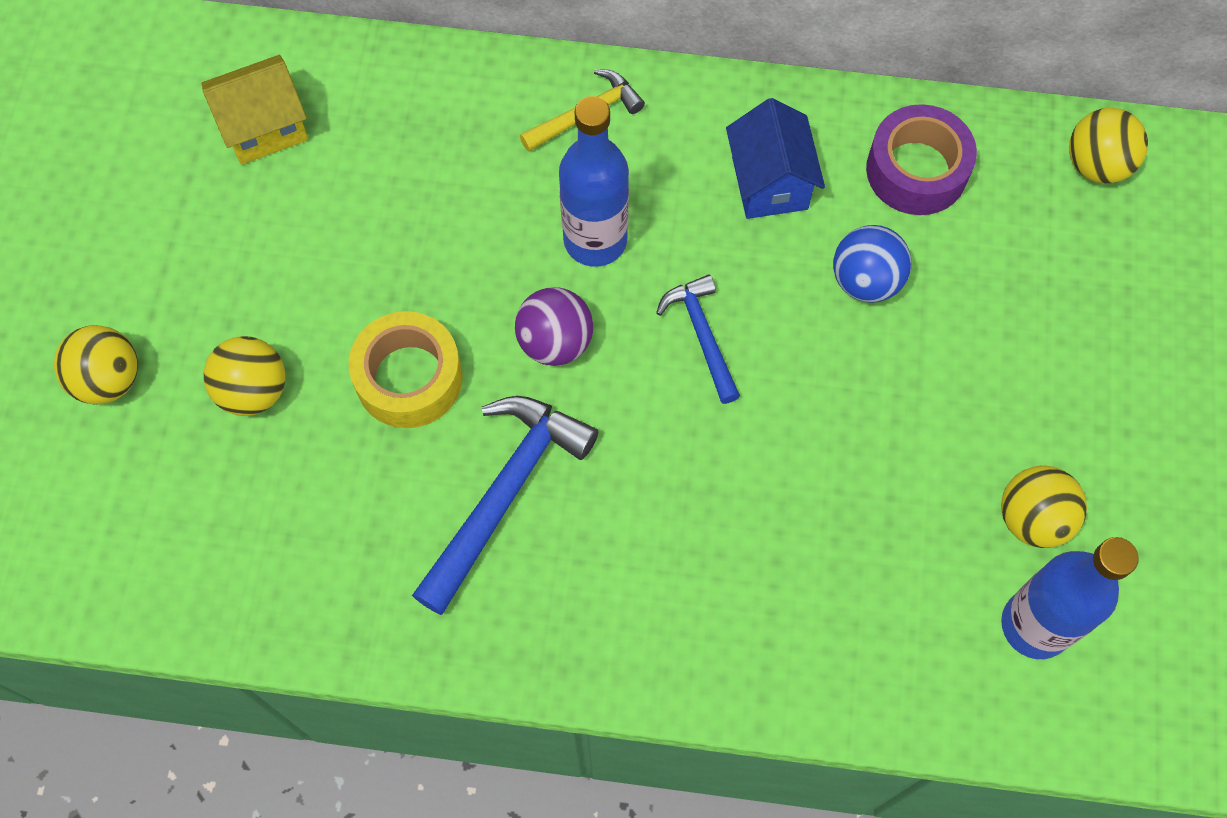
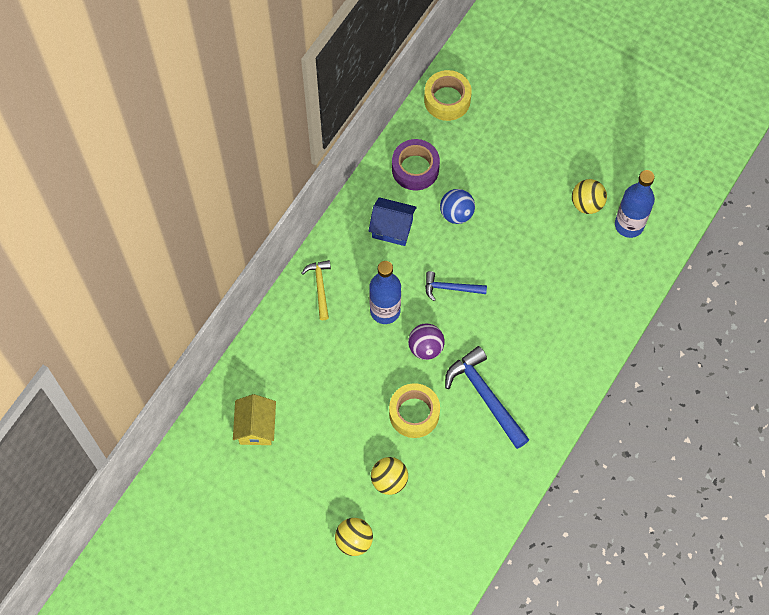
camera: 65 degrees left, 0 degrees up
yellow ball [1069,108,1148,183] -> yellow tape [424,70,472,121]

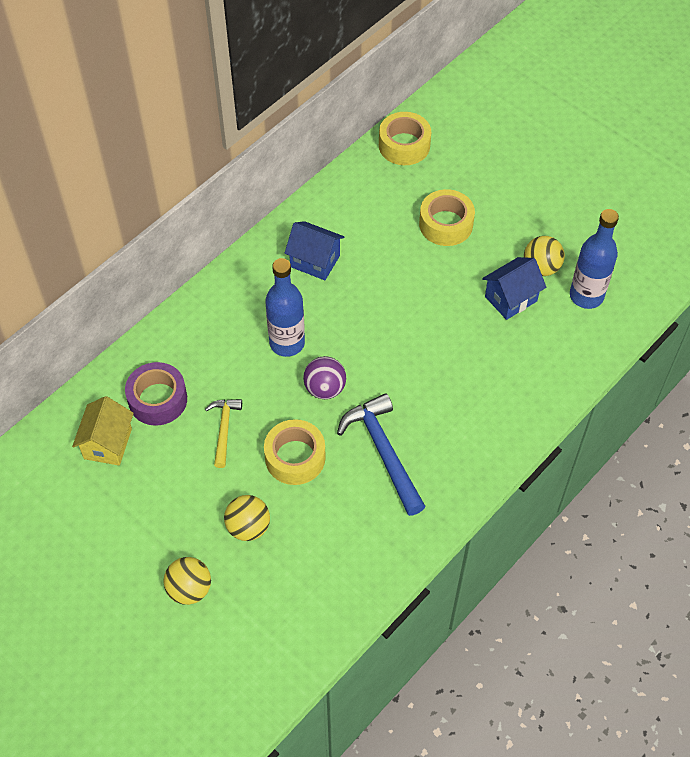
camera: 10 degrees right, 10 degrees down
yellow hammer [301,260,331,320] -> yellow hammer moved to [205,399,242,468]
purple tape [392,139,440,190] -> purple tape moved to [125,362,187,426]
blue hammer [425,271,487,301] -> none
blue ball [440,189,475,224] -> none
none -> yellow tape [419,189,475,246]
none -> blue house [482,257,546,320]

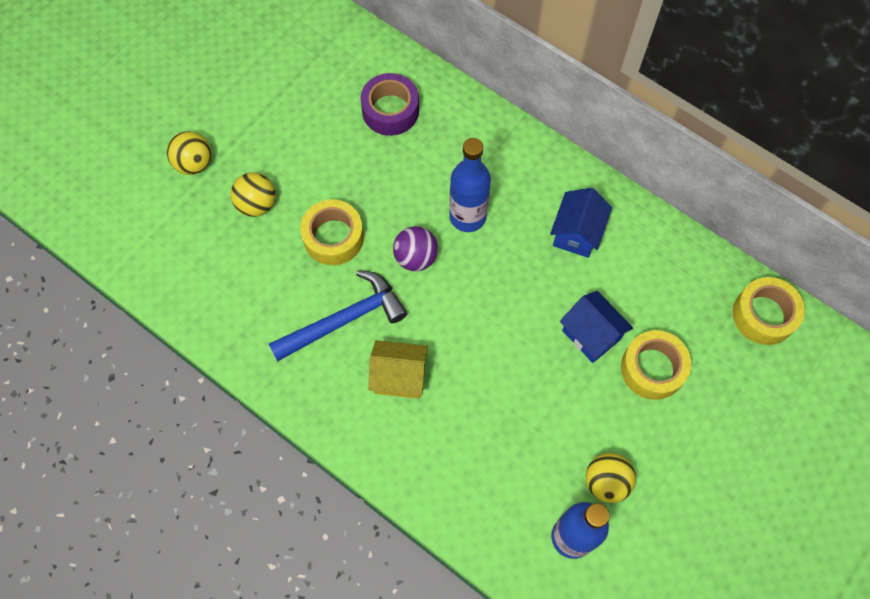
camera: 85 degrees right, 10 degrees up
yellow house [72,396,134,466] -> yellow house moved to [368,340,428,399]
yellow hammer [205,399,242,468] -> none
blue house [482,257,546,320] -> blue house moved to [560,291,633,363]

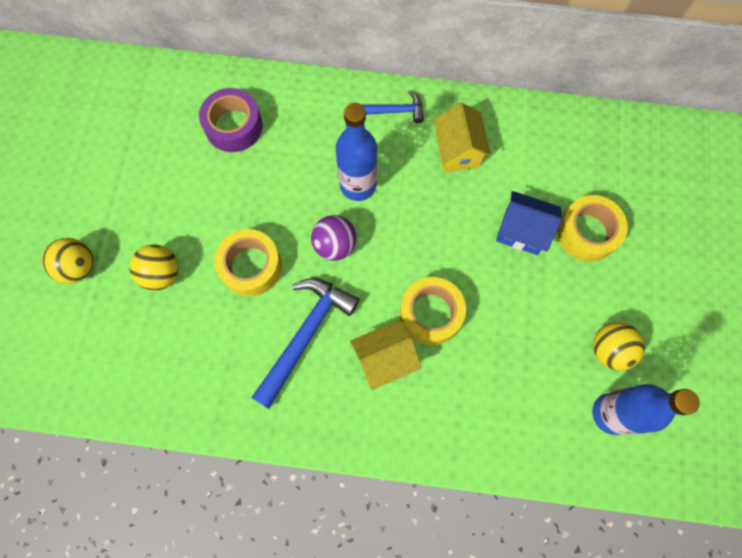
camera: 30 degrees left, 5 degrees up
blue house [550,188,612,258] -> yellow house [434,102,491,173]
yellow tape [733,277,805,345] -> yellow tape moved to [400,277,466,345]
none -> blue hammer [362,90,424,123]

